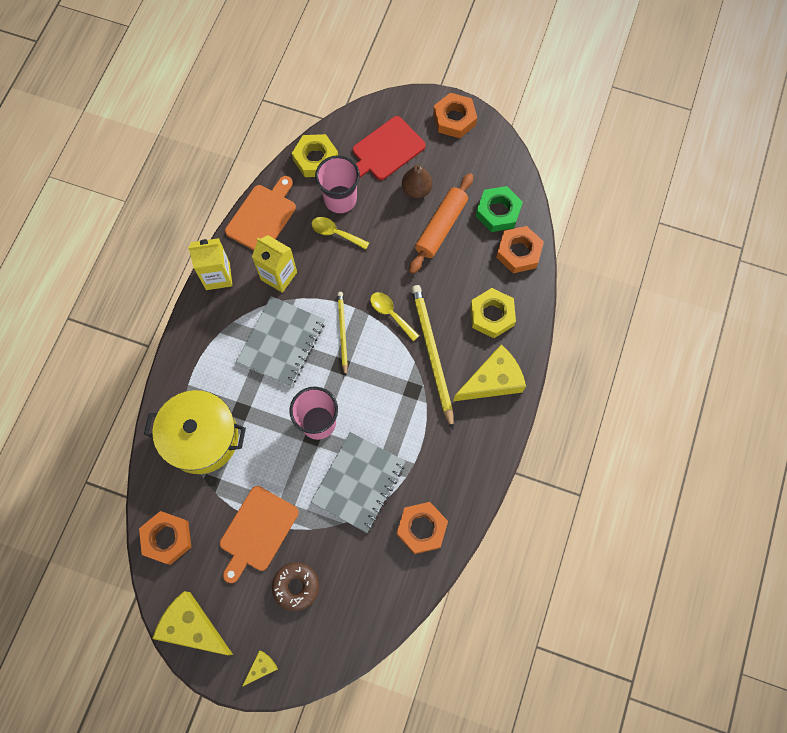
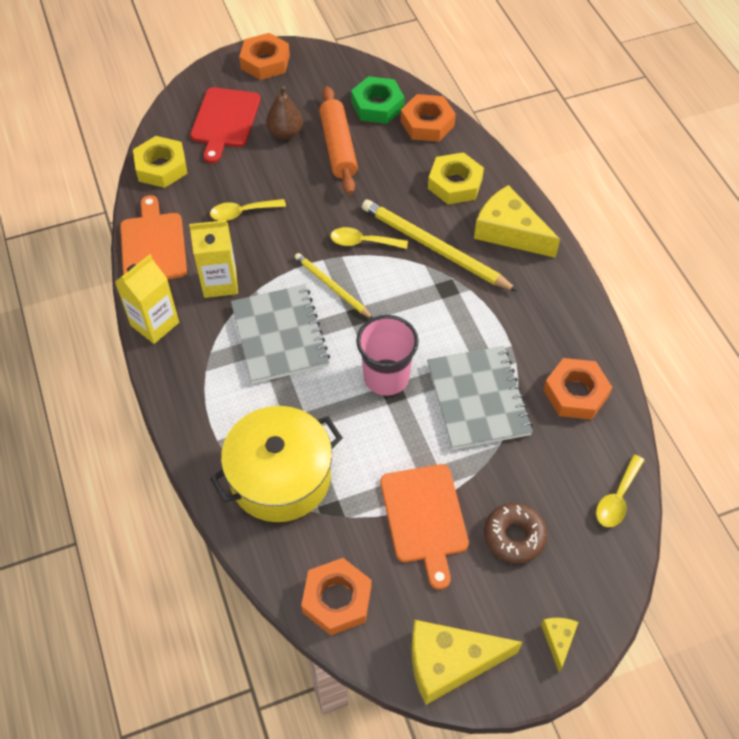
camera: 40 degrees left, 15 degrees down
pink cup [315,155,360,213] -> none
yellow cheese [453,344,526,401] -> yellow cheese turned 75 degrees counterclockwise [474,185,560,258]
none -> yellow spoon [596,454,645,527]

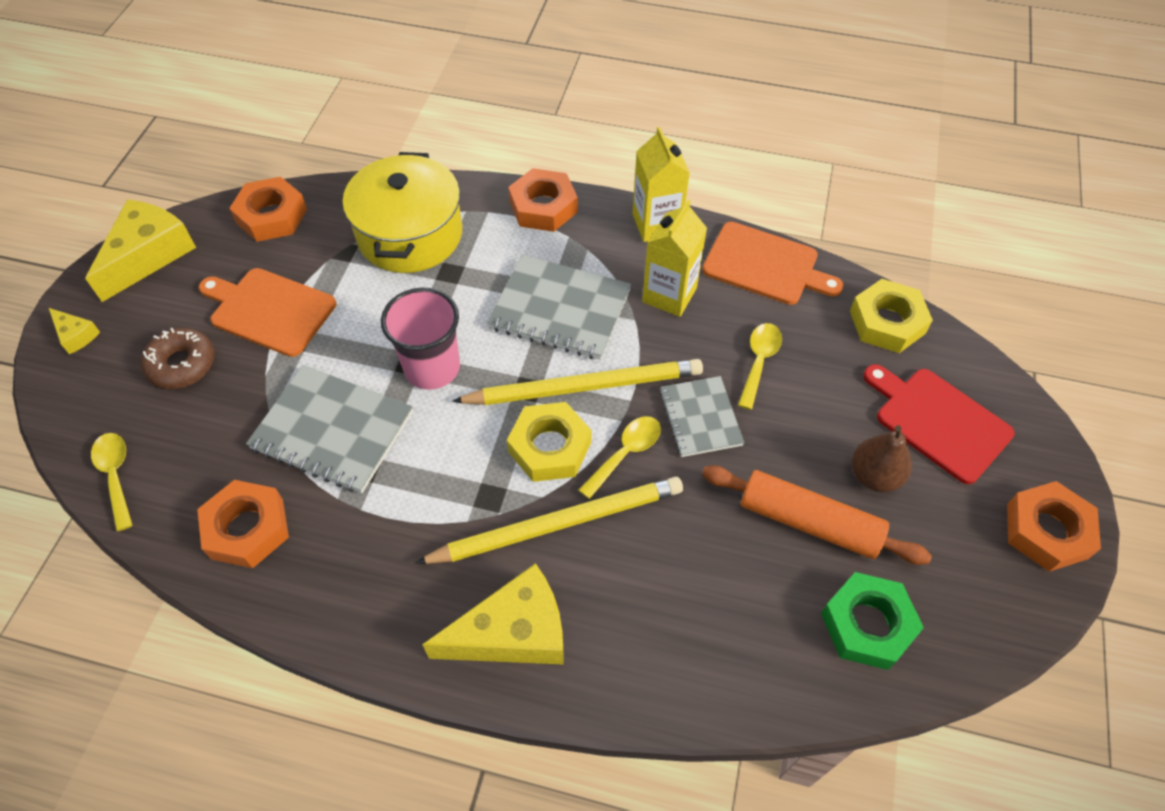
camera: 125 degrees right, 0 degrees up
yellow pencil [295,253,373,319] -> yellow pencil [452,359,703,405], size x1.71
orange nut [401,94,456,142] -> orange nut moved to [508,168,578,232]
yellow nut [428,152,484,204] -> yellow nut moved to [507,402,592,482]
none -> grey notebook [660,376,744,457]

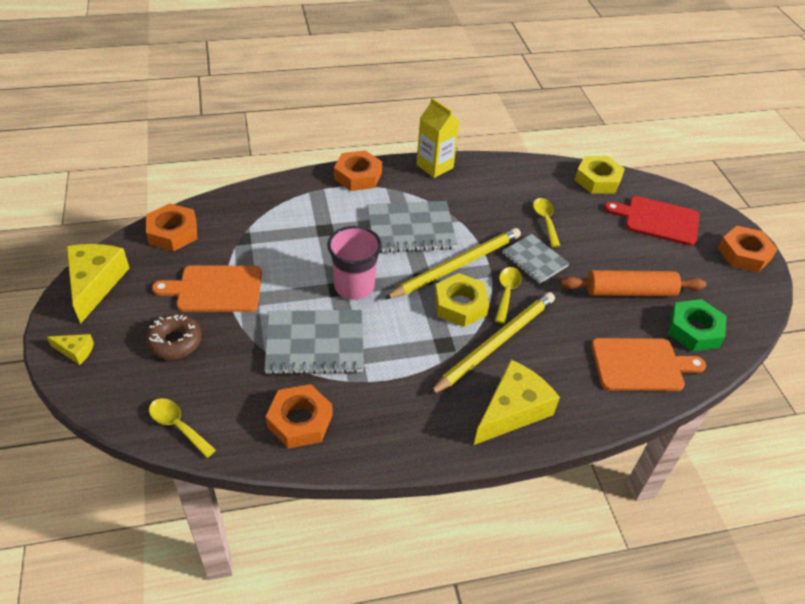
camera: 30 degrees left, 10 degrees down
yellow pot [343,152,463,273] -> none
yellow carton [642,200,707,317] -> none
orange cutting board [702,222,843,305] -> orange cutting board moved to [591,338,706,391]
brown pear [852,425,912,492] -> none

